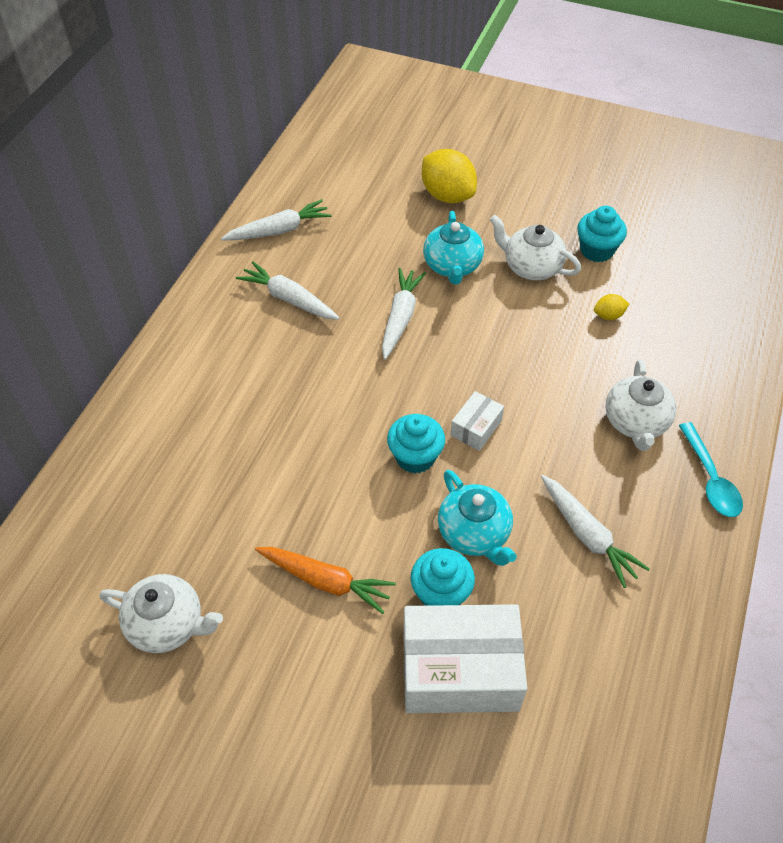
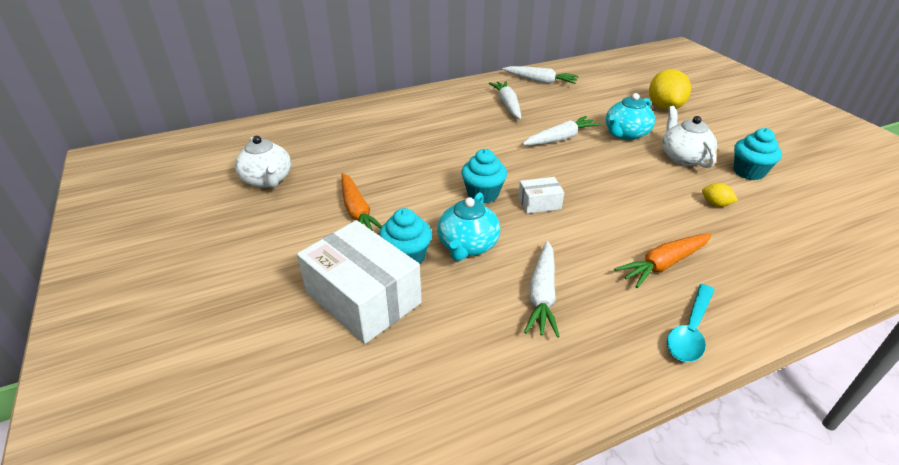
camera: 45 degrees right, 15 degrees down
white teapot [605,359,676,451] -> orange carrot [614,233,712,288]

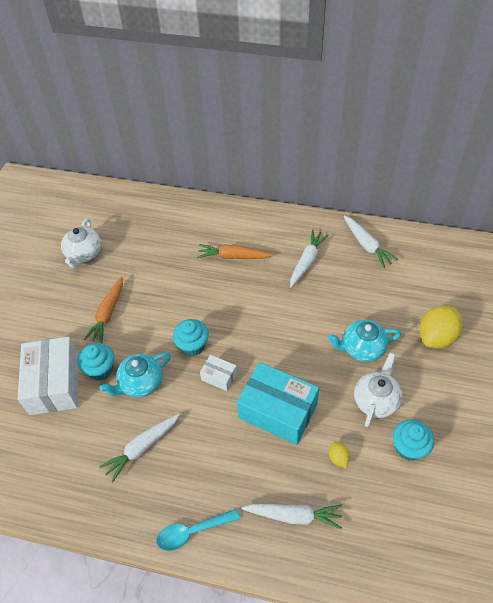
camera: 40 degrees right, 15 degrees up
white carrot [523,116,601,145] -> white carrot moved to [242,504,342,529]
orange carrot [614,233,712,288] -> orange carrot moved to [197,244,274,259]
none -> turquoise box [237,362,319,445]

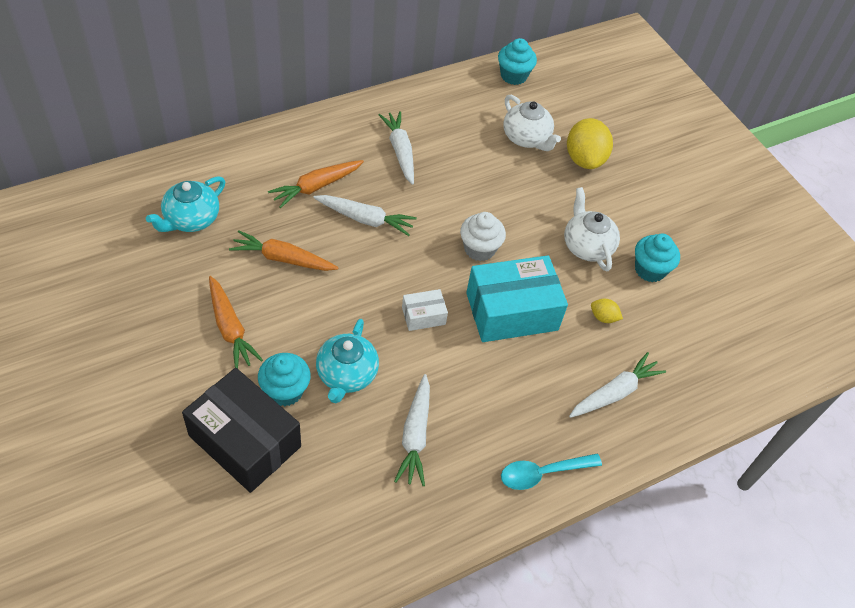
camera: 50 degrees left, 0 degrees up
white box [18,337,78,415] -> black box [182,368,301,493]
white teapot [61,218,101,268] -> white teapot moved to [503,95,561,151]
turquoise spoon [156,509,240,551] -> turquoise spoon turned 45 degrees clockwise [501,454,602,490]
turquoise cupcake [173,319,209,356] -> turquoise cupcake moved to [498,38,537,85]
turquoise teapot [328,320,401,362] -> turquoise teapot moved to [146,176,225,232]
white carrot [344,216,398,268] -> white carrot moved to [313,195,417,236]
none -> orange carrot [229,230,339,271]
none -> white cupcake [460,212,506,261]

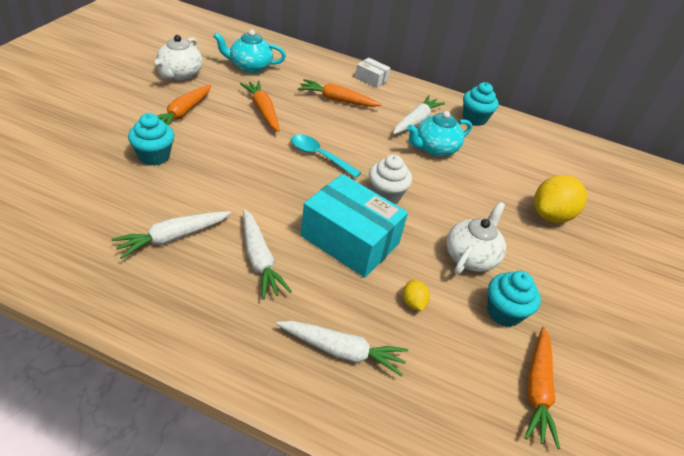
camera: 50 degrees right, 10 degrees down
black box [182,368,301,493] -> none
white carrot [313,195,417,236] -> white carrot moved to [243,209,292,299]
turquoise teapot [316,319,379,403] -> turquoise teapot moved to [407,111,472,157]
white box [402,289,448,331] -> white box moved to [355,57,390,88]
turquoise cupcake [498,38,537,85] -> turquoise cupcake moved to [463,82,499,126]
turquoise spoon [501,454,602,490] -> turquoise spoon moved to [291,134,361,178]
white teapot [503,95,561,151] -> white teapot moved to [155,35,203,80]
none -> orange carrot [525,327,560,449]

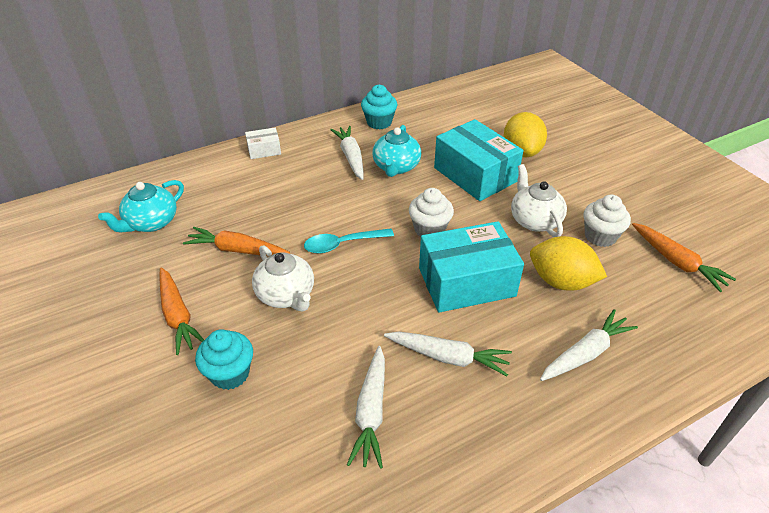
camera: 45 degrees left, 0 degrees up
white teapot [155,35,203,80] -> white teapot moved to [252,245,314,312]
orange carrot [298,79,382,107] -> none
yellow lemon [403,280,430,311] -> yellow lemon [530,236,607,291], size x2.14
turquoise cupcake [487,271,541,327] -> white cupcake [583,195,631,247]
none -> turquoise box [434,119,523,201]

